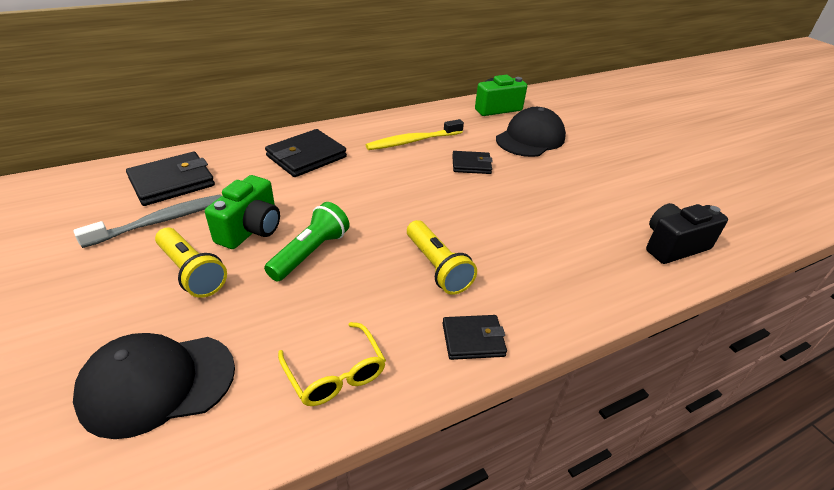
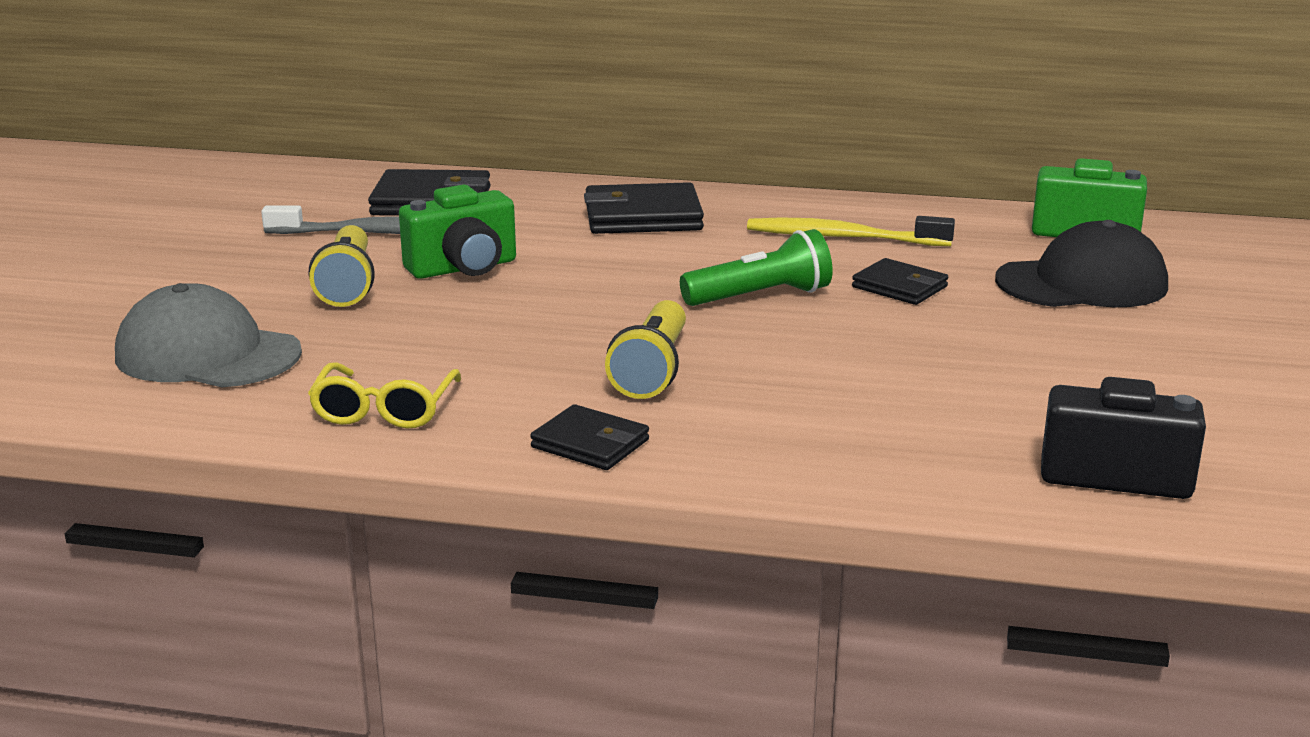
camera: 40 degrees right, 15 degrees down
black cap [73,333,235,439] -> grey cap [115,283,302,387]
green flashlight [264,202,350,281] -> green flashlight moved to [680,229,832,306]

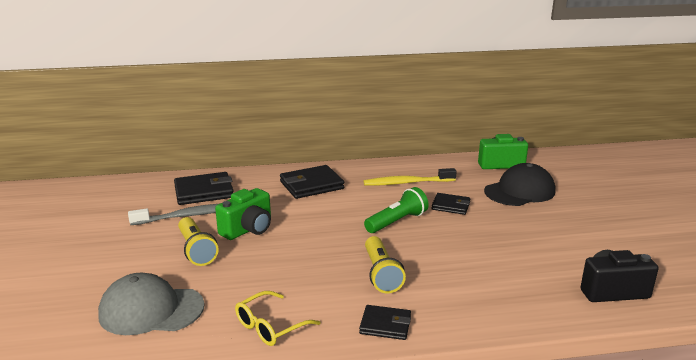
camera: 20 degrees left, 0 degrees up
yellow glasses [308,362,461,429] -> yellow glasses turned 60 degrees clockwise [235,291,321,346]

